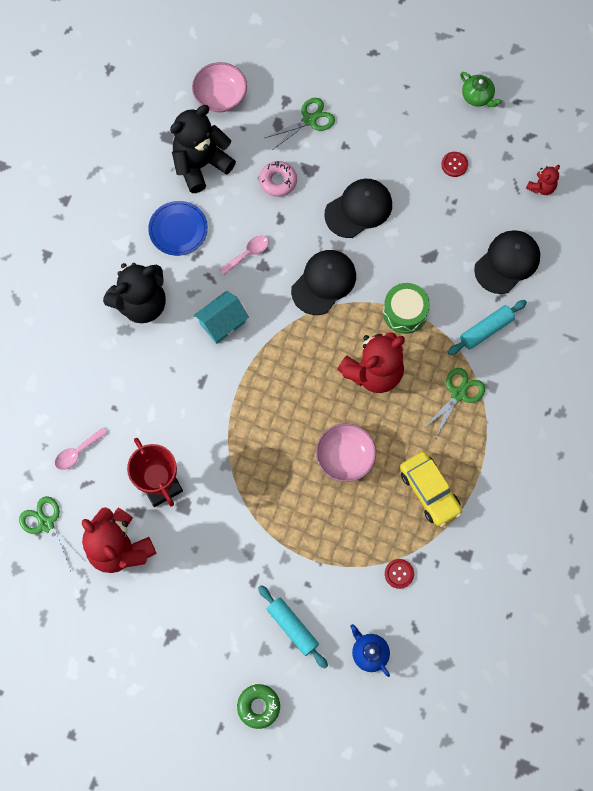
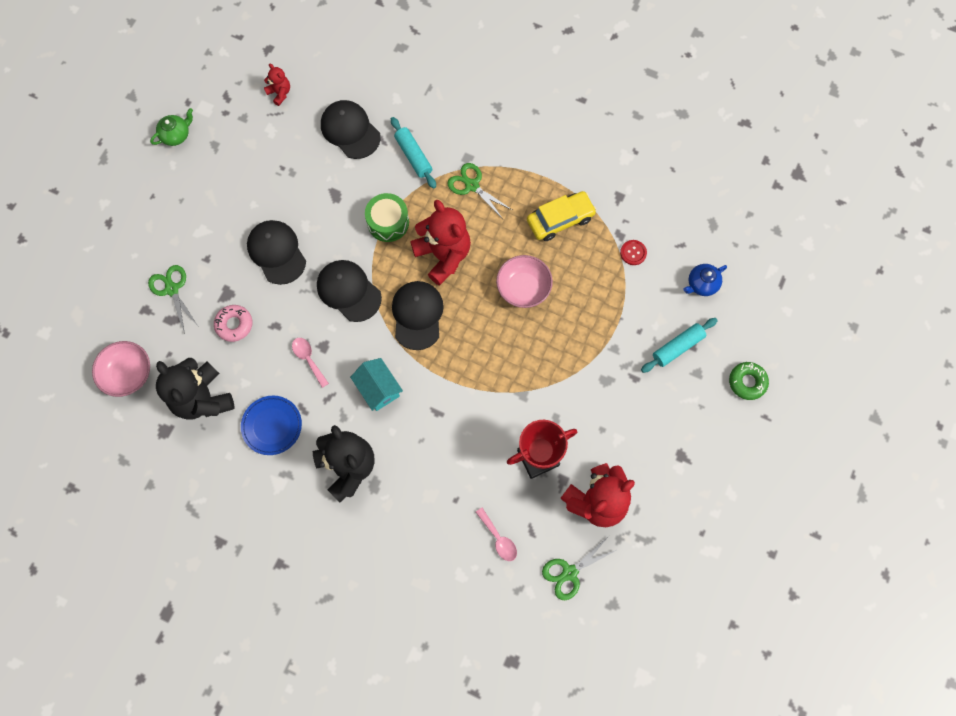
camera: 85 degrees left, 0 degrees up
red button [441,152,468,177] -> none
none -> black cap [392,281,444,350]

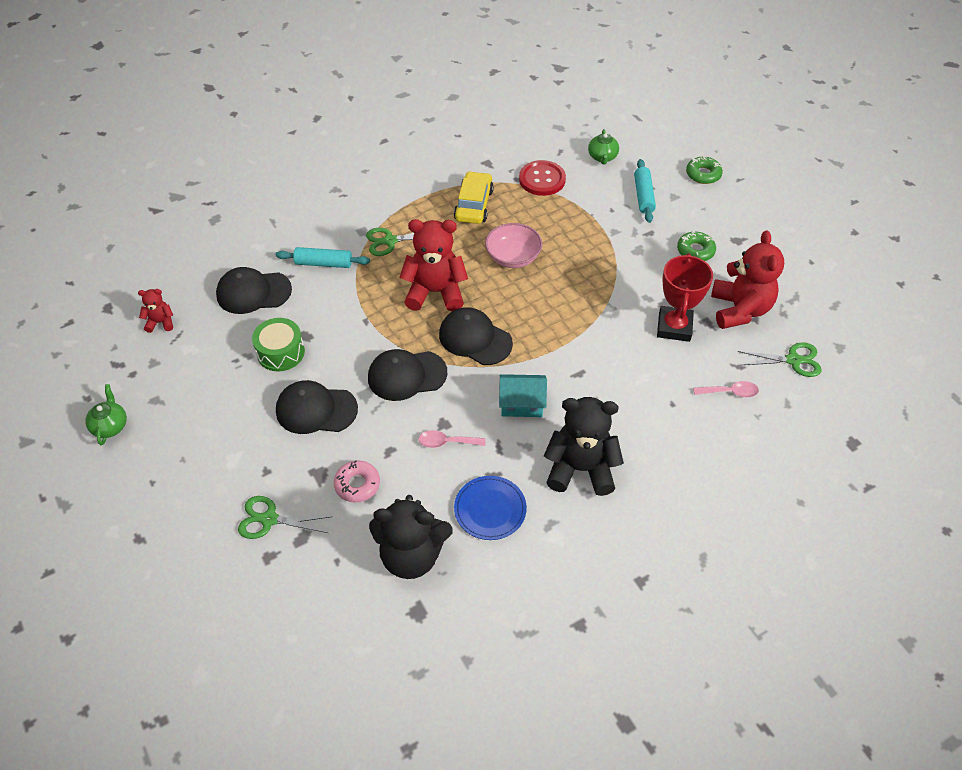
camera: 55 degrees left, 20 degrees down
pink bowl [92,341,150,397] -> none
green drum [365,193,409,242] -> green drum moved to [252,318,305,372]
green scissors [542,536,616,600] -> green scissors turned 90 degrees counterclockwise [737,342,822,377]
red button [620,240,647,265] -> red button [519,160,566,196], size x1.85
blue teapot [683,264,727,296] -> green teapot [588,129,619,165]
none -> green donut [677,231,716,261]

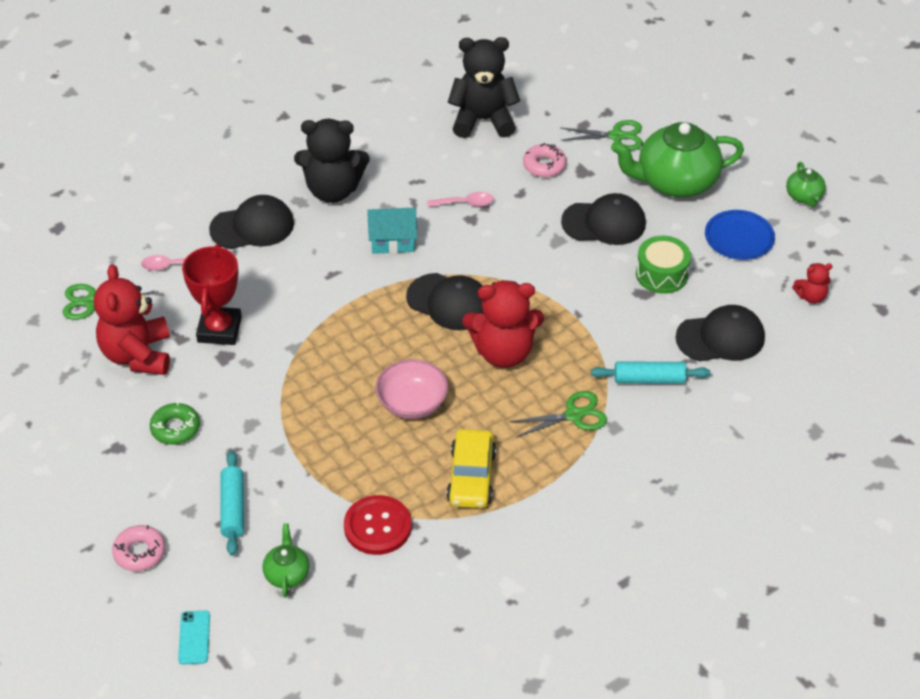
camera: 175 degrees right, 5 degrees down
black cap [368,349,447,401] -> black cap moved to [209,195,294,249]
blue plate [454,476,527,540] -> blue plate moved to [705,210,775,260]
green donut [686,156,723,184] -> pink donut [112,525,166,571]
none -> turquoise phone [178,611,210,664]
none -> green teapot [611,122,744,198]

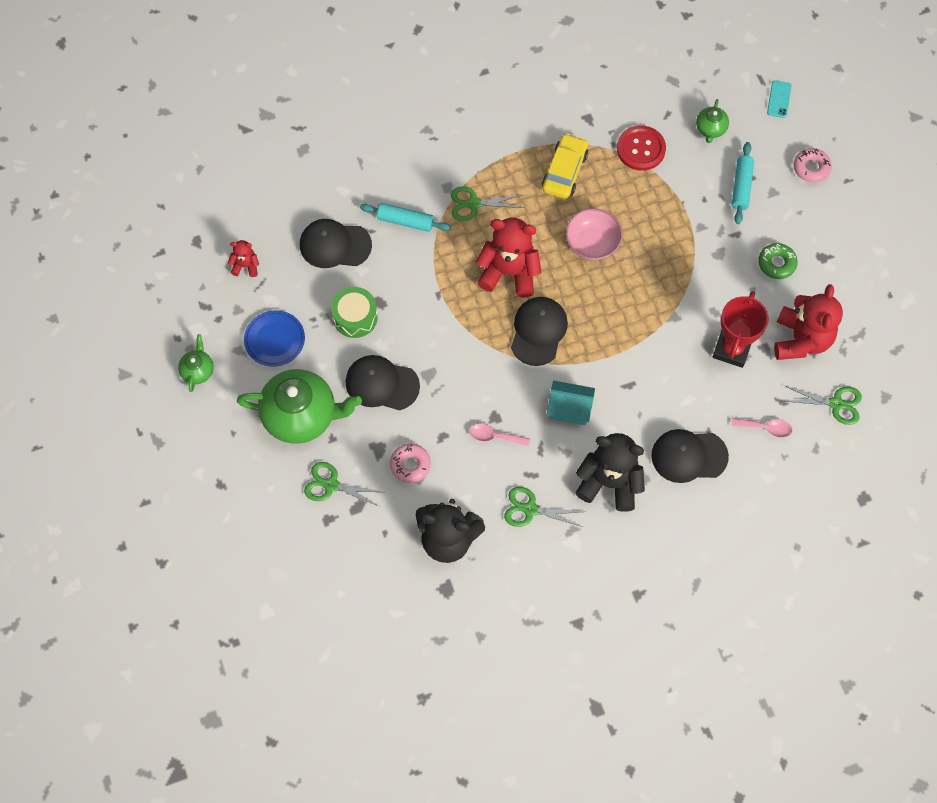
camera: 165 degrees left, 20 degrees up
black cap [406,273,484,330] -> black cap turned 60 degrees clockwise [511,297,568,366]
none -> green scissors [504,487,584,527]

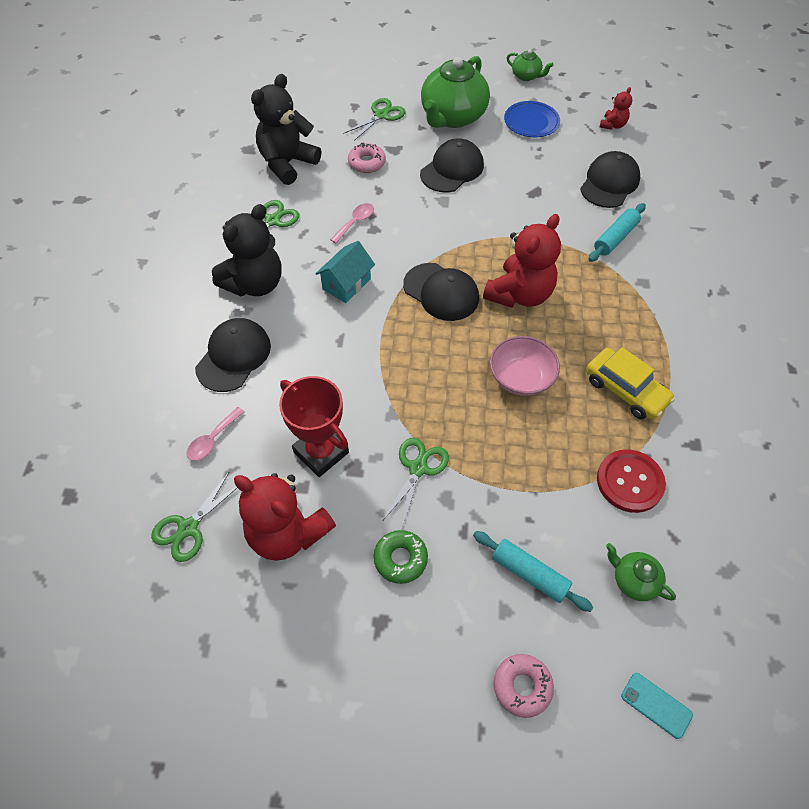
camera: 115 degrees right, 10 degrees down
green drum [331,287,378,338] -> none
green scissors [451,186,525,221] -> green scissors moved to [383,438,449,528]

